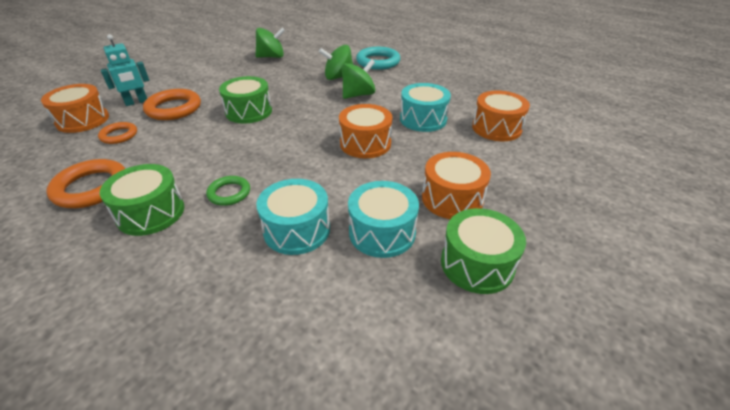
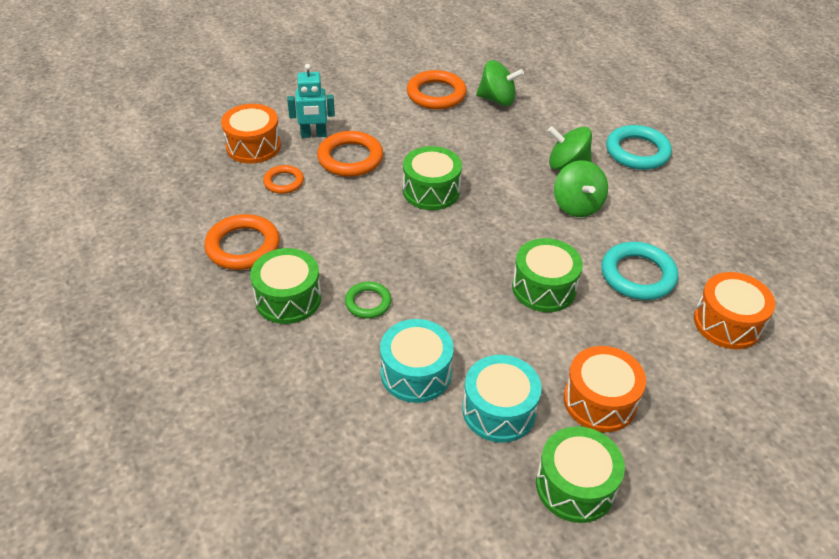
camera: 25 degrees right, 5 degrees up
orange drum [339,104,392,158] -> green drum [512,238,583,312]
green spinning top [342,59,376,99] -> green spinning top turned 90 degrees clockwise [554,160,608,217]
turquoise drum [400,83,451,132] -> turquoise ring [601,242,678,300]
none -> orange ring [407,70,467,110]

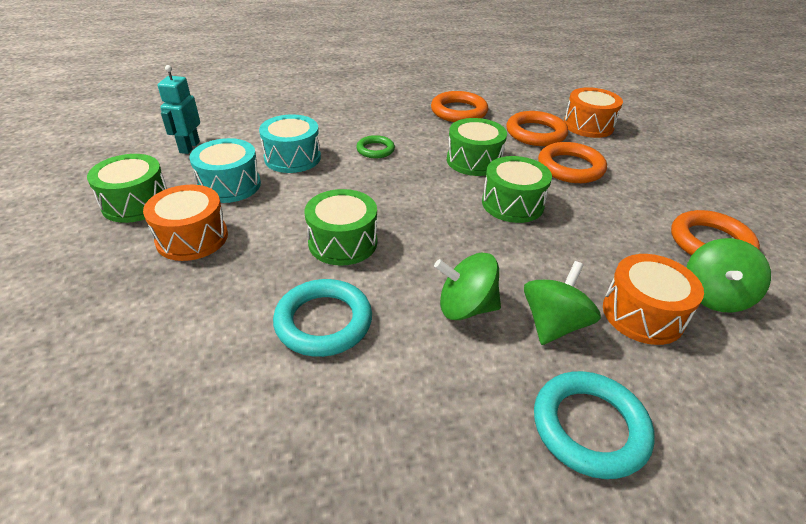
camera: 105 degrees right, 5 degrees down
green drum [250,248,321,324] -> green drum moved to [447,118,507,176]
orange ring [263,165,304,194] -> orange ring [507,111,568,146], size x1.69
turquoise robot [287,64,335,138] -> turquoise robot moved to [158,65,200,154]
orange drum [694,272,775,349] -> orange drum moved to [603,254,704,345]

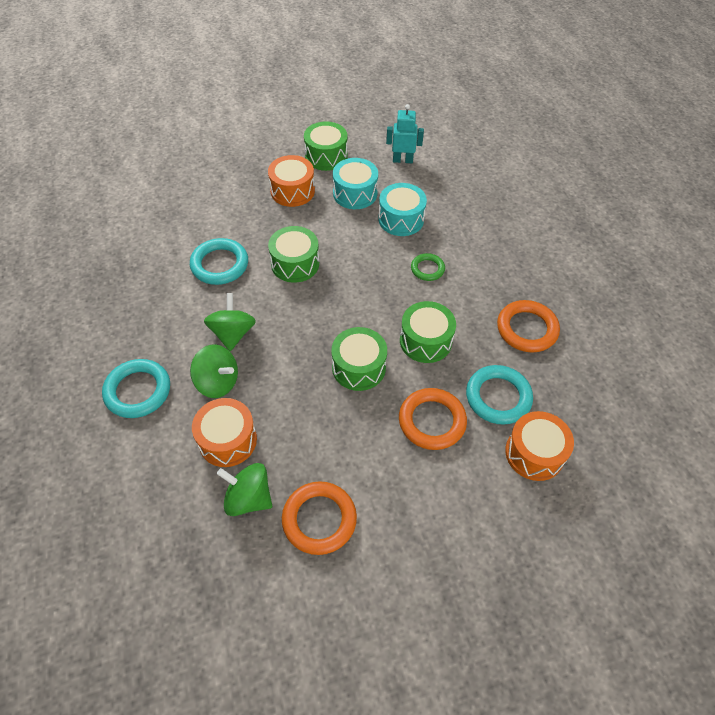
camera: 85 degrees right, 15 degrees up
orange ring [507,111,568,146] -> turquoise ring [466,365,533,425]

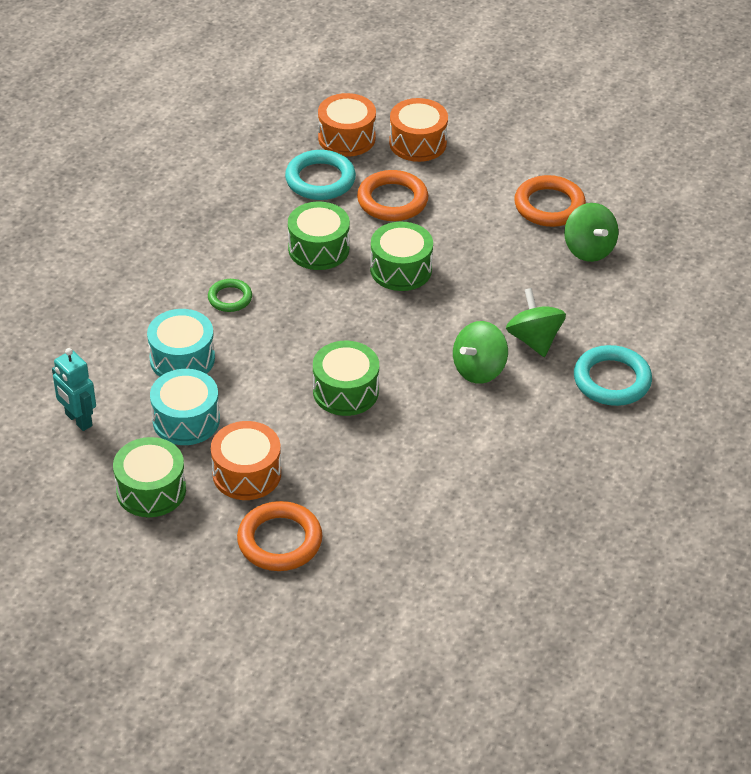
camera: 135 degrees left, 10 degrees down
turquoise ring [190,238,248,285] -> none
orange drum [192,398,257,467] -> orange drum moved to [389,98,448,162]
orange ring [497,300,560,353] -> orange ring moved to [237,501,323,571]

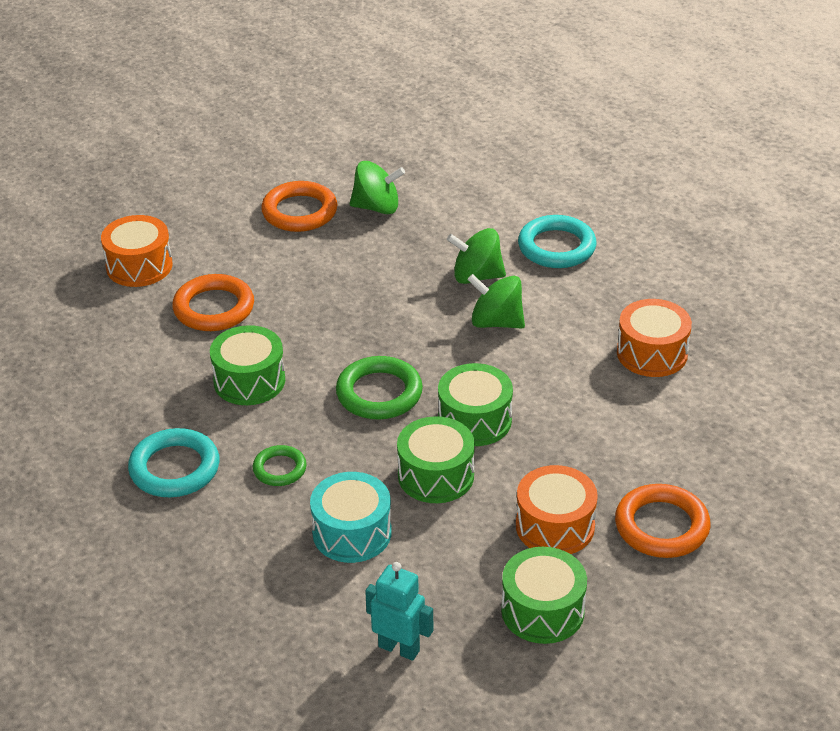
camera: 65 degrees left, 5 degrees down
turquoise robot [52,348,96,431] -> turquoise robot turned 135 degrees counterclockwise [365,562,433,661]
turquoise drum [150,369,220,445] -> none
turquoise ring [285,150,356,200] -> turquoise ring moved to [128,428,220,497]
orange drum [318,93,376,157] -> orange drum moved to [617,299,692,377]
green drum [370,222,433,291] -> green drum moved to [397,416,475,503]
green spinning top [453,321,508,384] -> green spinning top turned 135 degrees clockwise [467,274,525,329]
none -> green ring [336,356,423,420]

